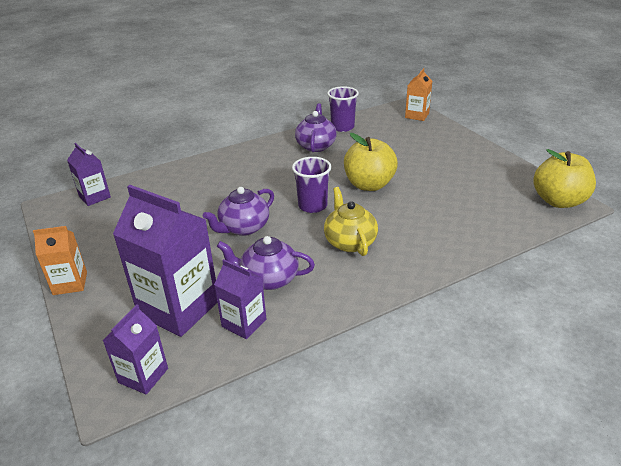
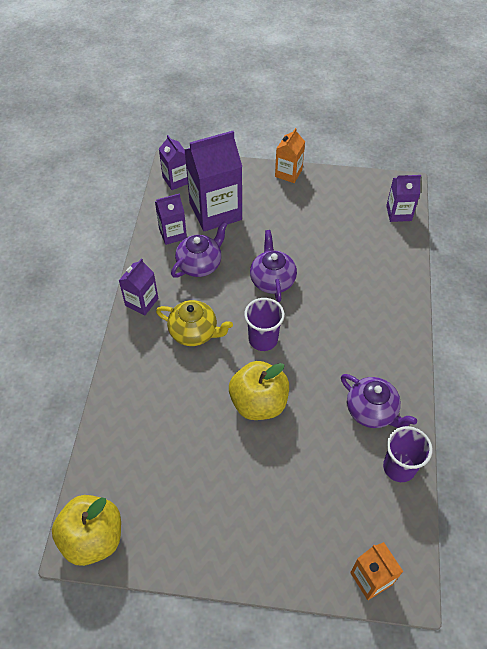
camera: 125 degrees right, 20 degrees up
none -> purple carton [119,258,158,315]

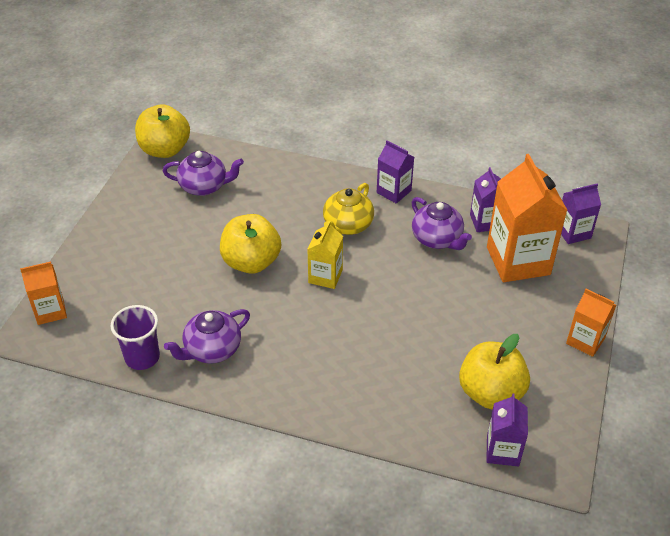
camera: 100 degrees right, 10 degrees down
purple carton [184,131,242,231] -> orange carton [487,154,567,282]
purple cup [244,298,284,351] -> yellow carton [307,221,343,289]
purple teapot [250,230,297,302] -> purple teapot moved to [163,151,244,196]
none -> yellow apple [459,334,530,409]

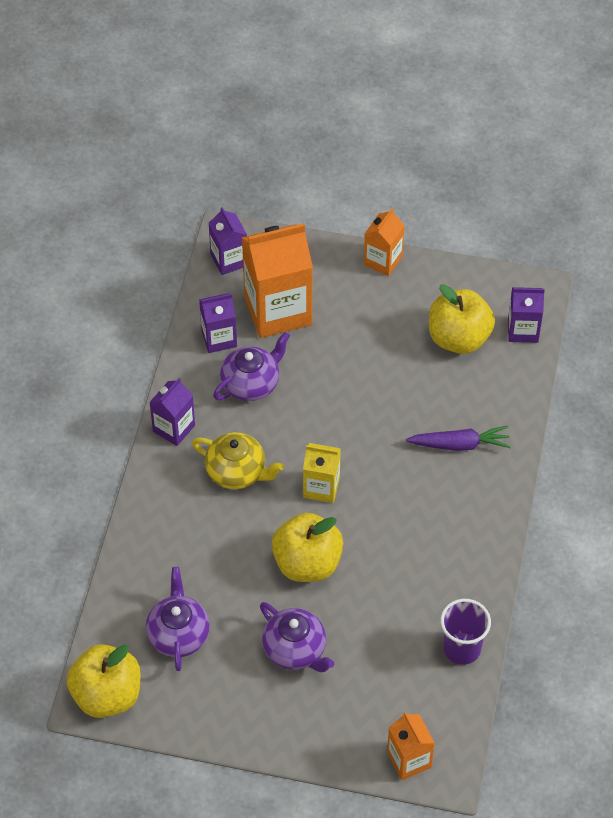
camera: 95 degrees left, 10 degrees up
purple teapot [164,309,250,364] -> purple teapot moved to [260,602,334,672]
none -> purple carrot [405,426,511,451]

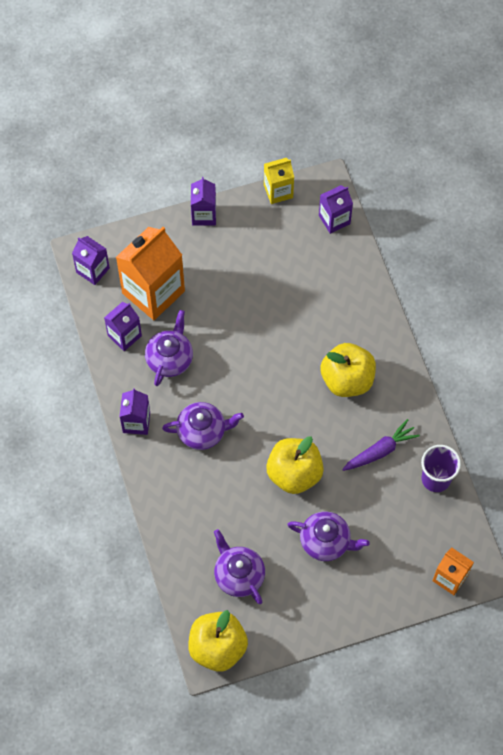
camera: 30 degrees left, 10 degrees up
yellow teapot [192,432,284,489] -> purple teapot [162,402,244,450]
yellow carton [303,443,341,503] -> yellow carton moved to [264,158,294,204]
orange carton [364,208,405,276] -> purple carton [191,177,216,225]
purple carrot [405,426,511,451] -> purple carrot moved to [342,419,420,471]
yellow apple [429,284,495,354] -> yellow apple moved to [320,343,376,397]

